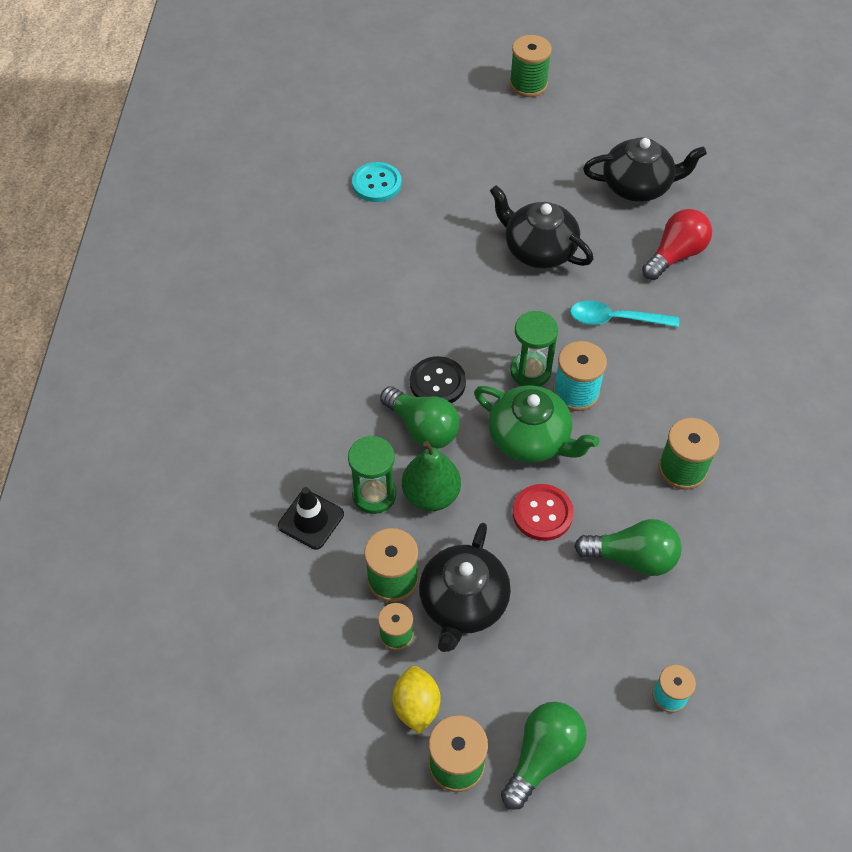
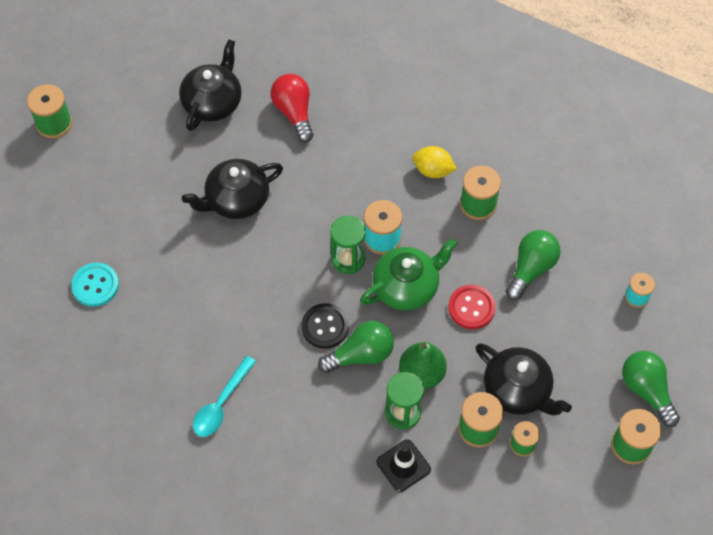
camera: 65 degrees left, 5 degrees up
yellow lemon [392,666,440,734] -> yellow lemon moved to [413,146,457,178]
turquoise spoon [570,300,679,327] -> turquoise spoon moved to [193,356,256,437]

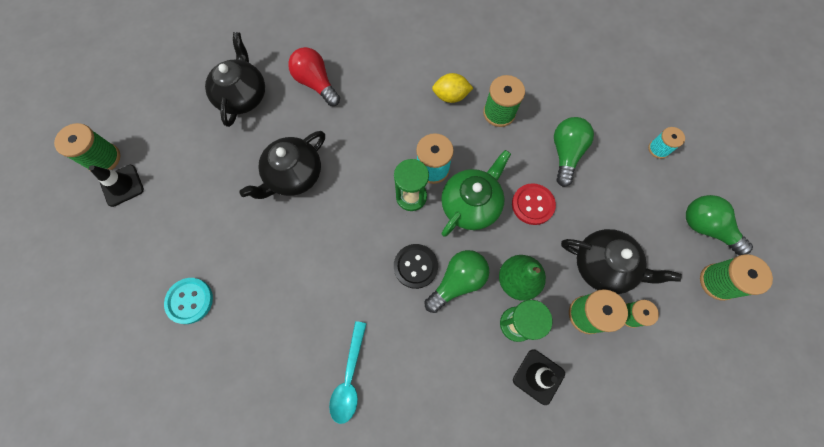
camera: 20 degrees left, 10 degrees up
none -> black traffic cone [89,165,144,207]

